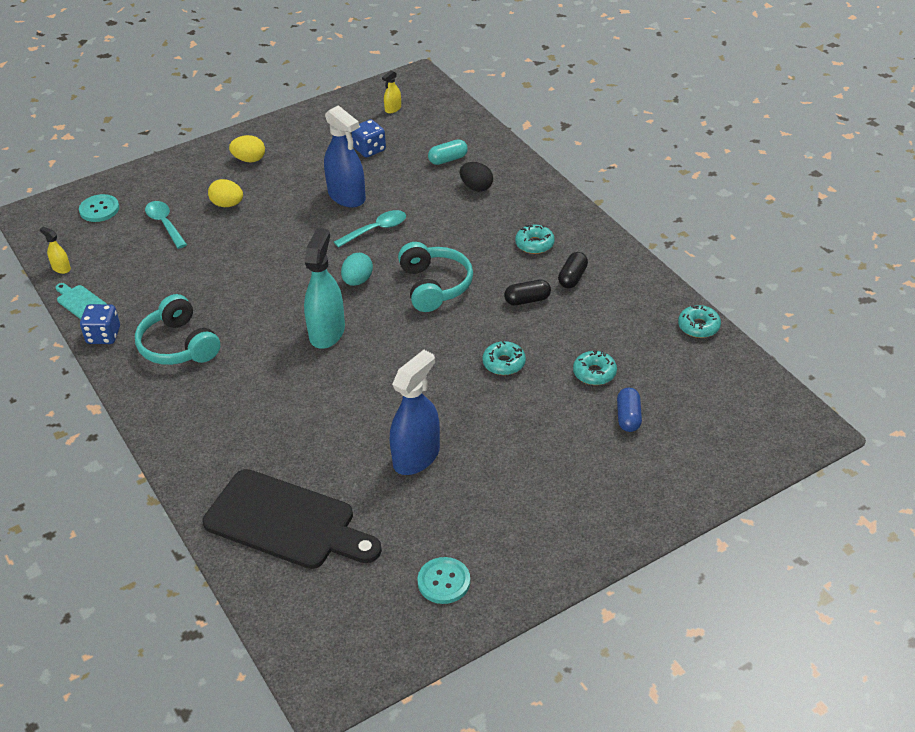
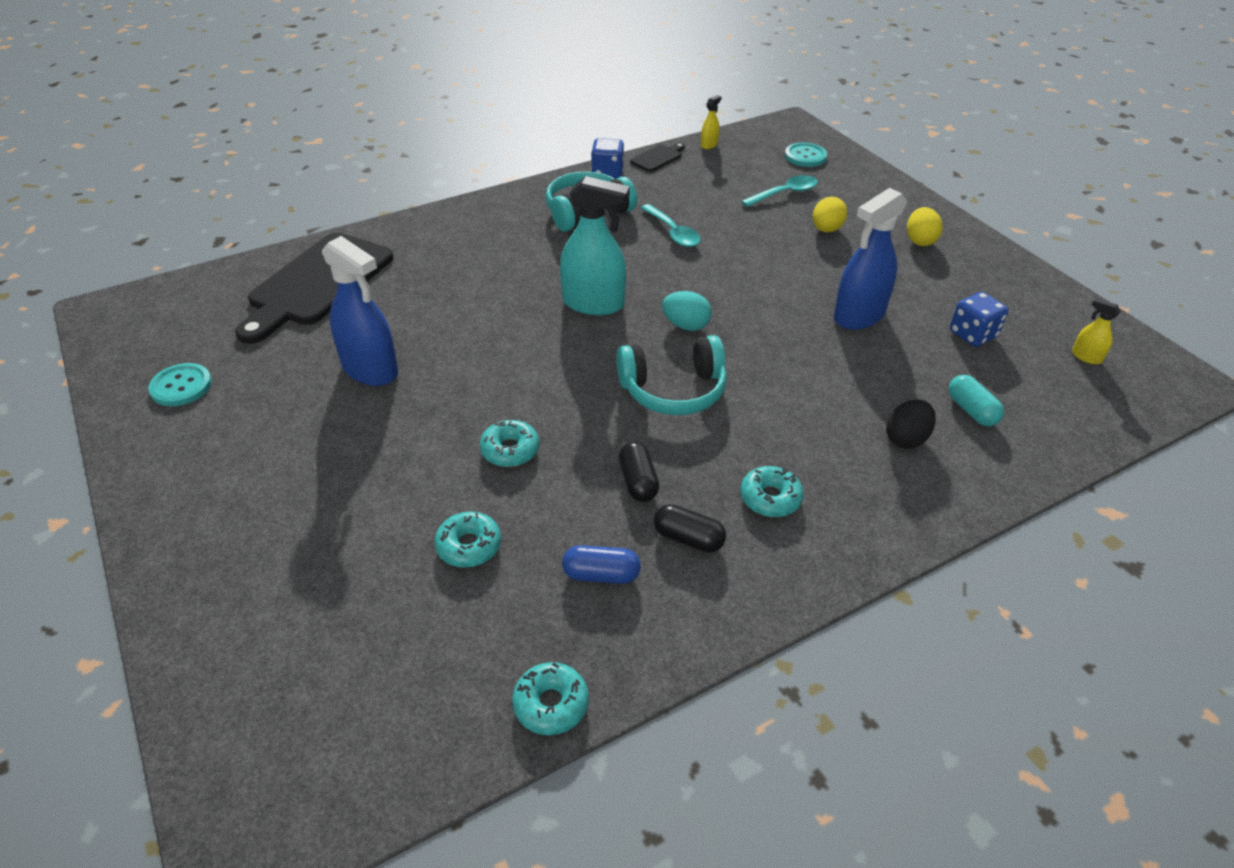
camera: 90 degrees right, 0 degrees up
turquoise cutting board [56,283,107,319] -> black cutting board [630,143,685,172]
turquoise spoon [334,210,406,248] -> turquoise spoon moved to [641,204,701,247]
blue capsule [617,388,642,432] -> blue capsule moved to [562,545,641,584]

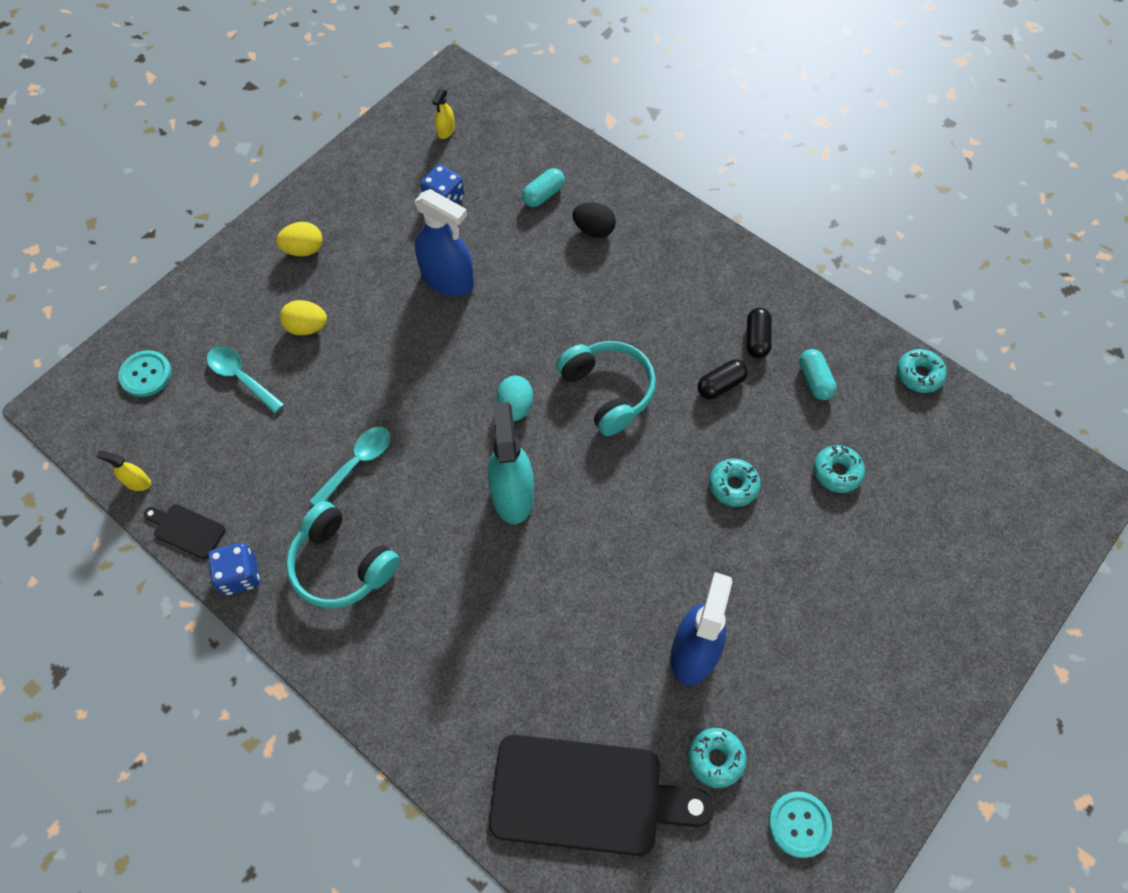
camera: 110 degrees left, 20 degrees up
blue capsule [562,545,641,584] -> turquoise capsule [799,349,837,400]
turquoise donut [740,466,803,517] -> turquoise donut moved to [688,728,746,788]

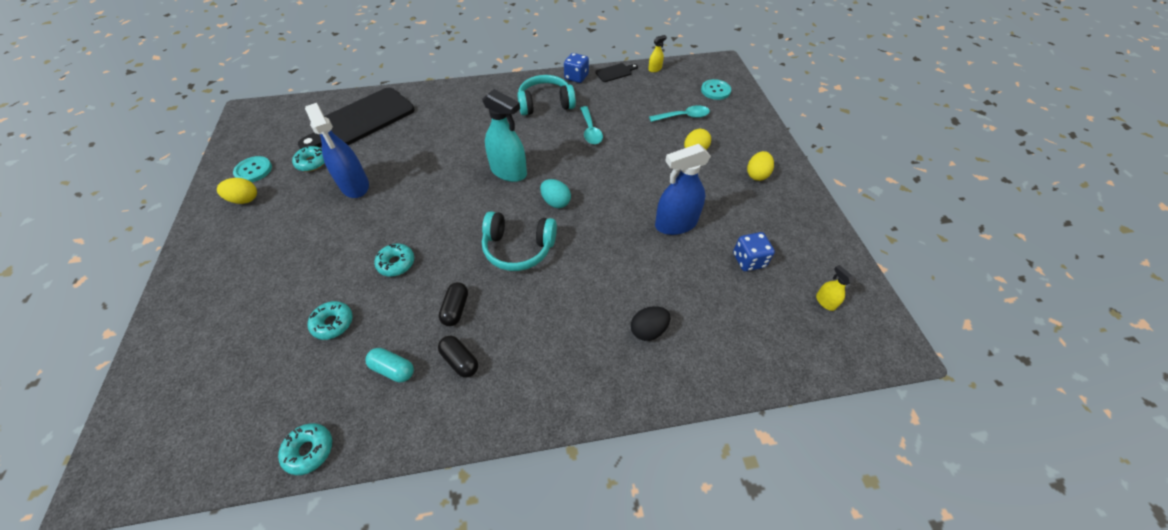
camera: 130 degrees right, 10 degrees down
turquoise capsule [522,168,565,207] -> none
none -> yellow egg [217,178,257,204]

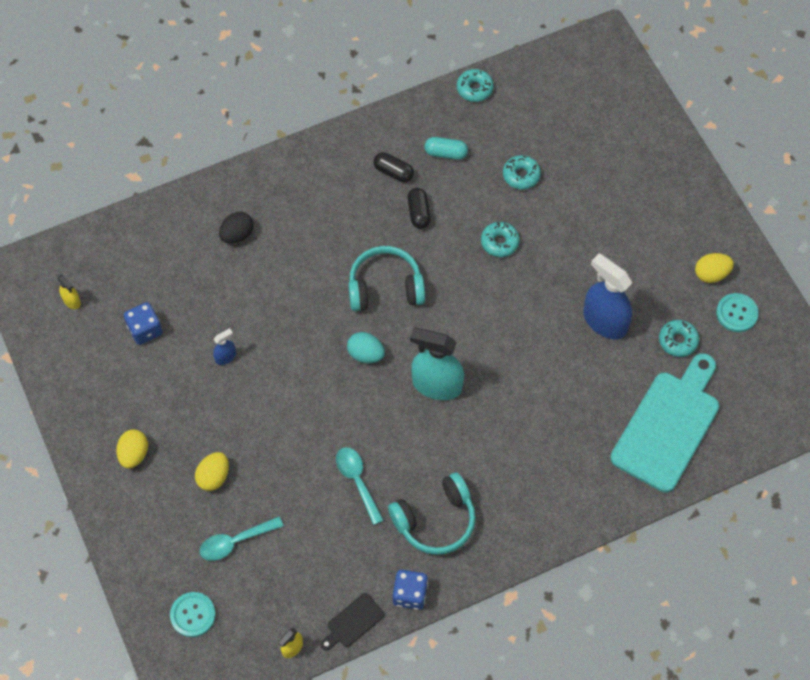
camera: 165 degrees right, 10 degrees up
black cutting board [298,88,415,149] -> turquoise cutting board [610,353,719,493]
blue spray bottle [655,144,711,235] -> blue spray bottle [213,328,236,365], size x0.45

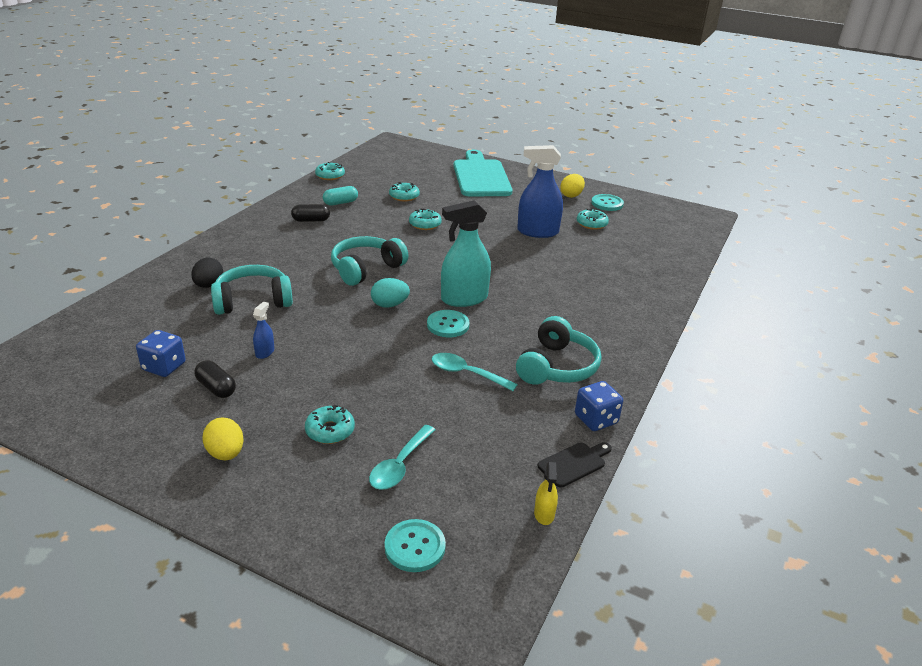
camera: 40 degrees left, 30 degrees down
yellow spray bottle [57,274,81,309] -> none
yellow egg [195,452,229,491] -> turquoise donut [305,404,355,444]
black cutting board [321,593,384,651] -> black cutting board turned 135 degrees counterclockwise [537,442,612,487]
black capsule [407,188,431,229] -> black capsule moved to [194,360,236,398]
turquoise cutting board [610,353,719,493] -> turquoise cutting board moved to [454,150,512,197]
none -> turquoise headphones [211,265,293,315]
none -> turquoise button [427,310,469,337]

